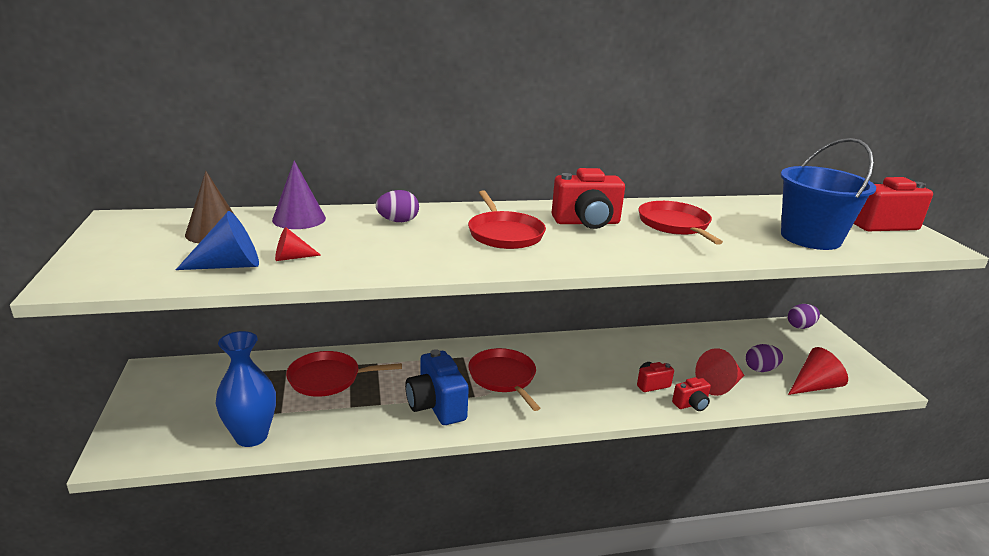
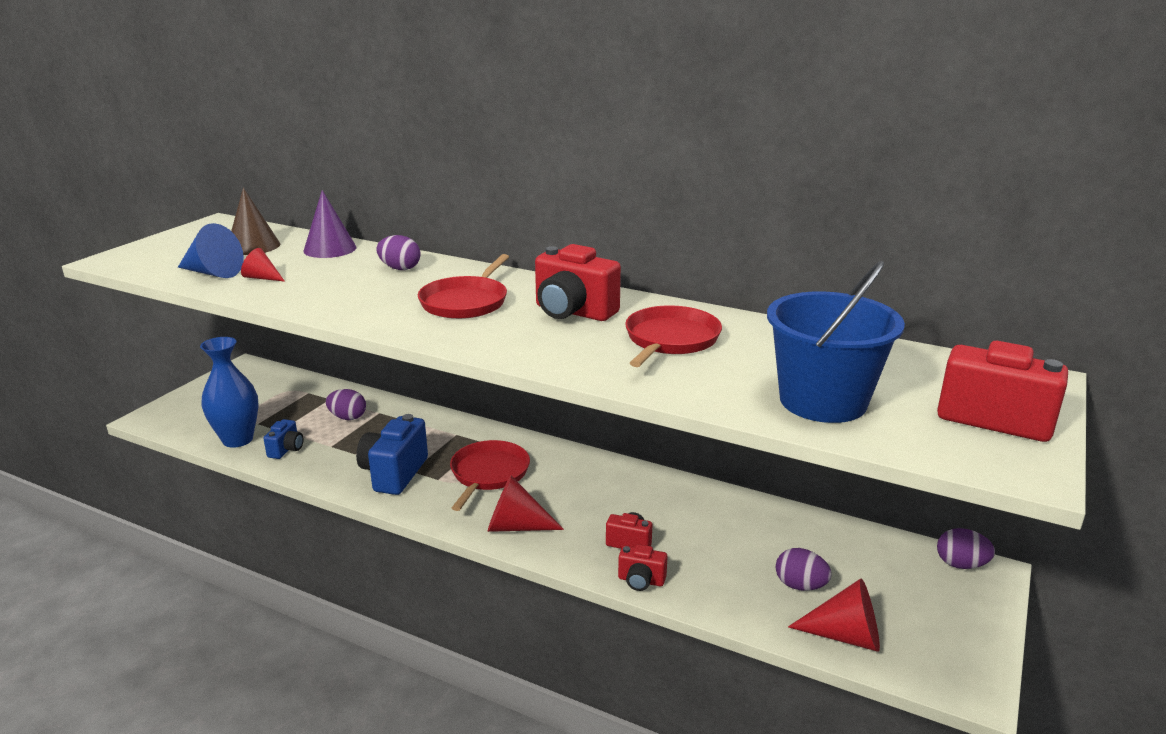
camera: 40 degrees right, 0 degrees up
red pan [286,351,402,397] -> purple egg [326,389,366,420]
red cone [695,348,745,396] -> red cone moved to [488,476,564,532]
none -> blue camera [263,419,304,459]

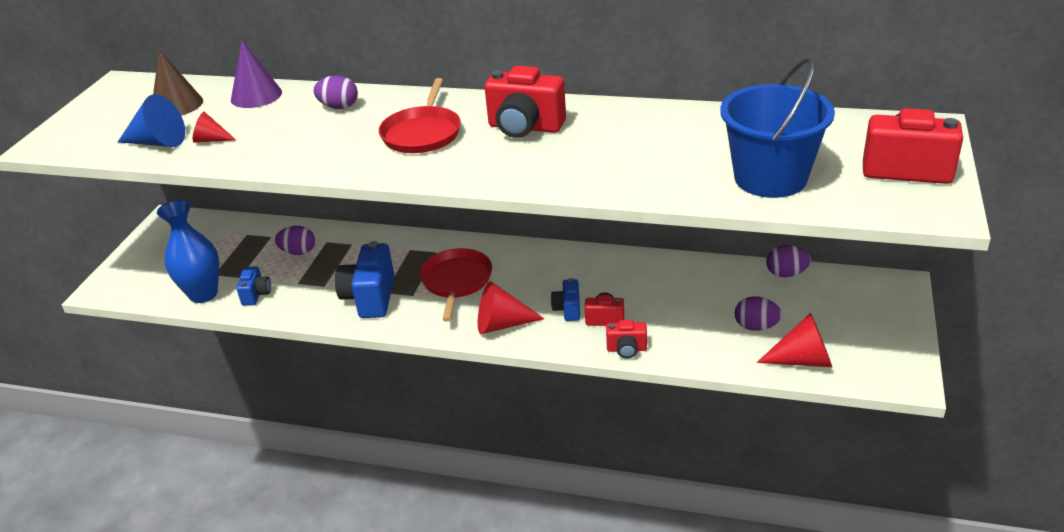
camera: 10 degrees left, 10 degrees up
red pan [625,305,722,367] -> none
purple egg [937,528,995,569] -> purple egg moved to [766,245,811,277]
none -> blue camera [551,278,580,321]

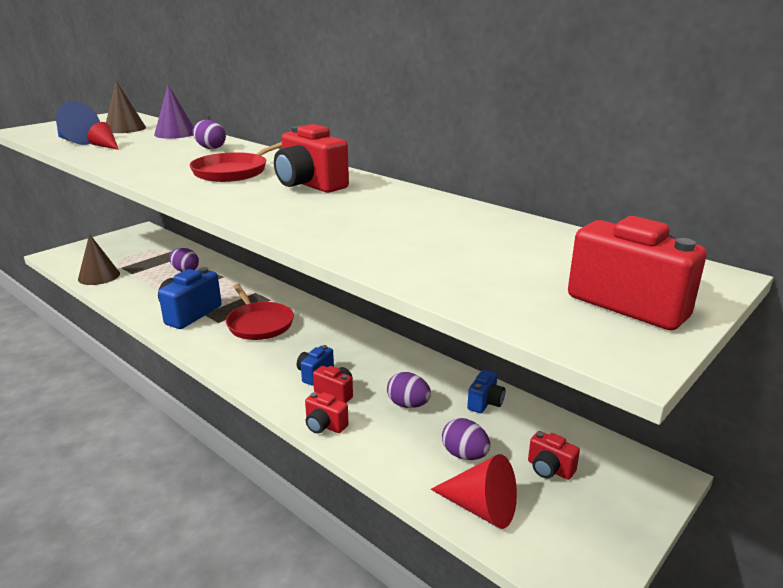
camera: 25 degrees right, 10 degrees down
blue vase [157,200,219,303] -> brown cone [78,234,120,285]
blue camera [237,266,271,306] -> blue camera moved to [467,370,505,413]
red pan [420,248,492,322] -> red pan turned 120 degrees clockwise [226,284,294,340]
red cone [478,281,544,334] -> none
blue bucket [720,58,835,198] -> none
purple egg [766,245,811,277] -> purple egg moved to [387,372,431,408]
none -> red camera [528,431,580,480]

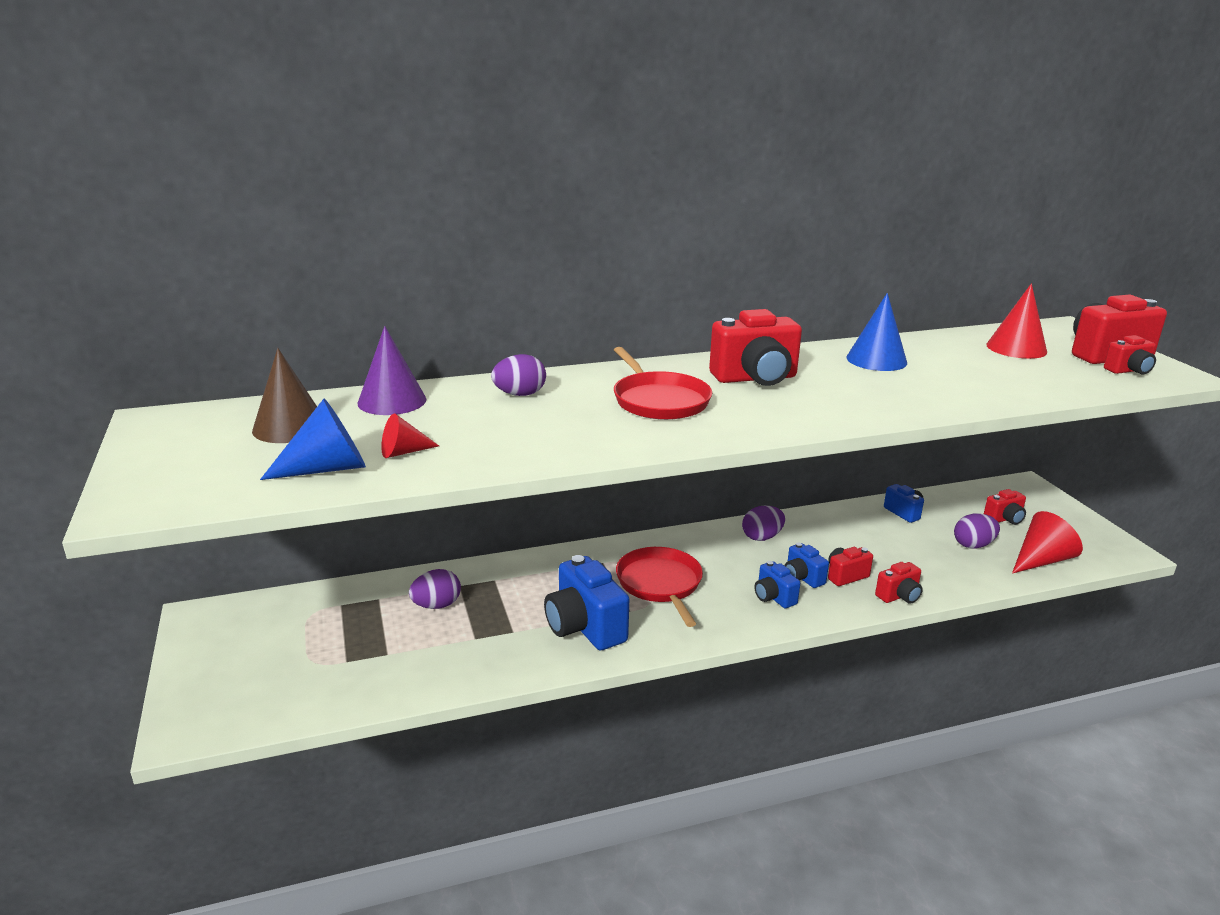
camera: 60 degrees left, 0 degrees up
brown cone [78,234,120,285] -> none
red pan [226,284,294,340] -> red pan turned 105 degrees counterclockwise [616,547,703,627]
purple egg [387,372,431,408] -> purple egg moved to [742,505,785,541]
none -> blue camera [755,561,800,608]
none -> blue cone [846,293,907,371]
none -> red cone [986,283,1047,359]
none -> red camera [1104,335,1156,374]

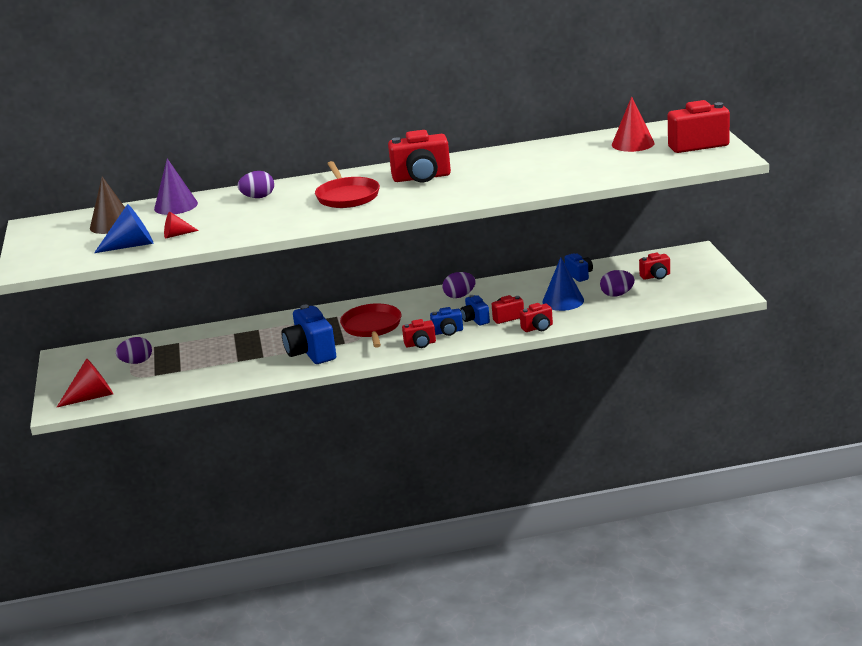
camera: 10 degrees right, 0 degrees up
purple egg [409,569,461,609] -> purple egg moved to [116,337,152,364]
blue camera [755,561,800,608] -> blue camera turned 75 degrees counterclockwise [430,307,463,336]
blue cone [846,293,907,371] -> blue cone moved to [542,257,584,311]
red cone [1012,511,1083,574] -> red cone moved to [56,358,113,408]
red camera [1104,335,1156,374] -> red camera moved to [402,319,436,348]

